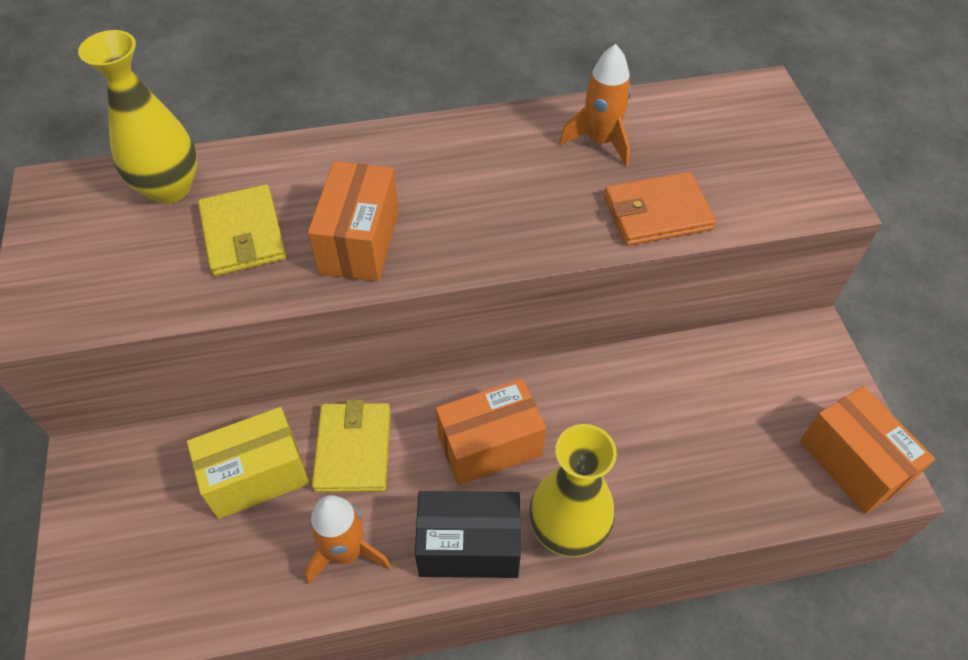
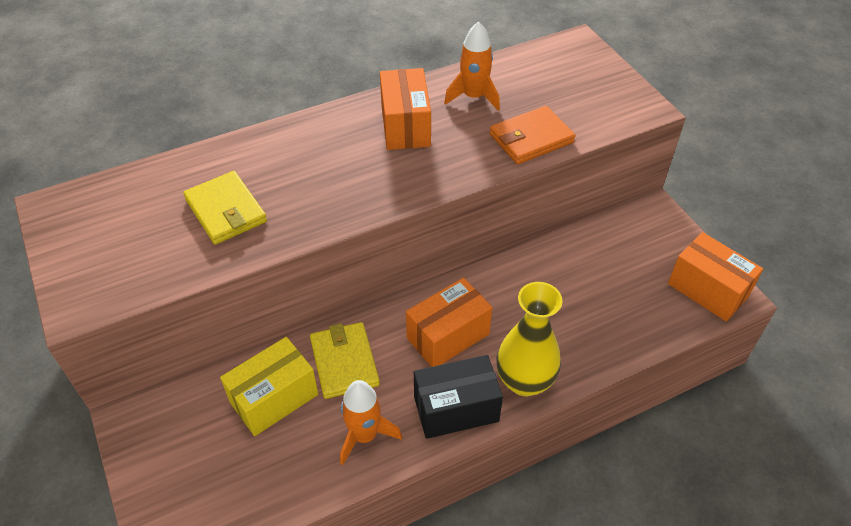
camera: 15 degrees left, 5 degrees down
yellow vase [78,30,197,204] -> none
orange box [308,161,399,281] -> orange box moved to [380,68,431,150]

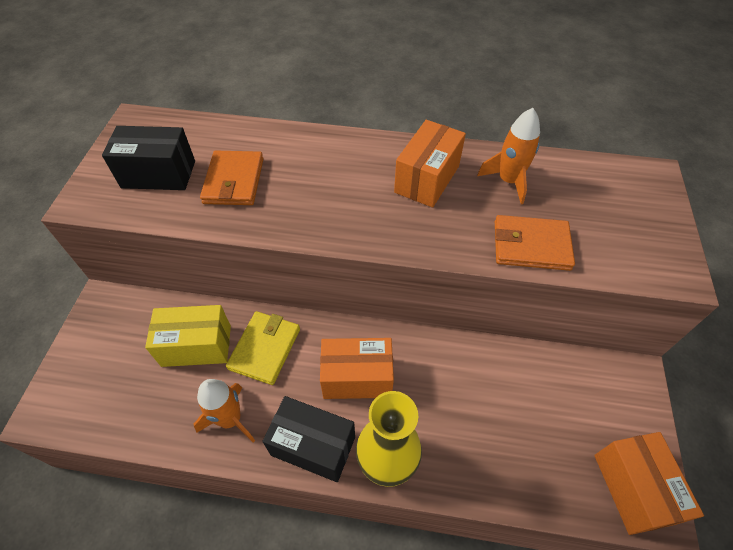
camera: 35 degrees right, 5 degrees up
yellow wallet [183,171,267,245] -> orange wallet [200,151,264,205]
none -> black box [102,126,195,190]

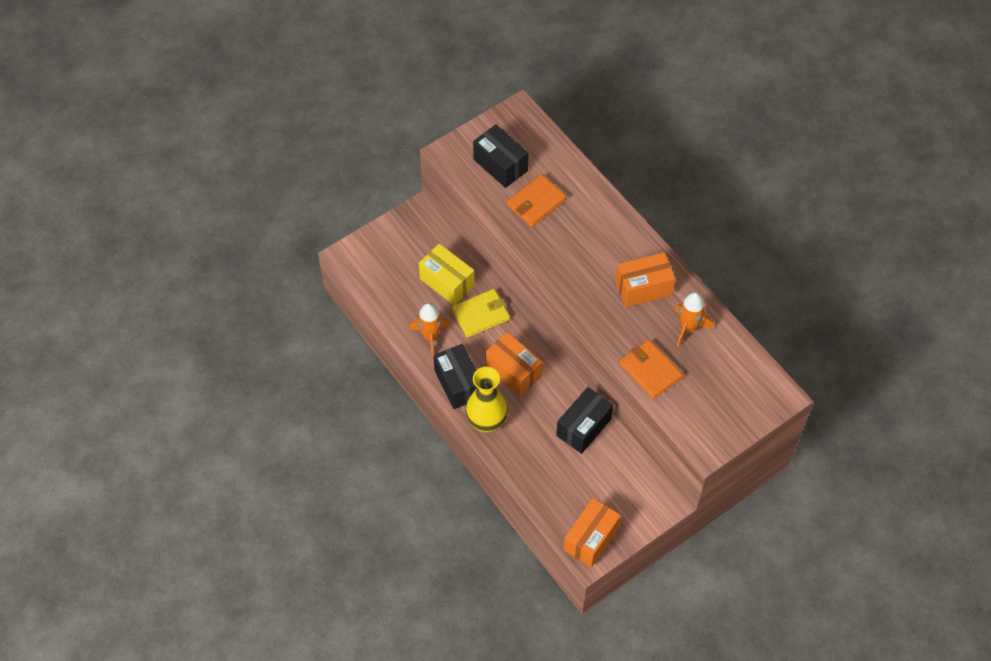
camera: 45 degrees right, 5 degrees up
none -> black box [556,387,613,454]

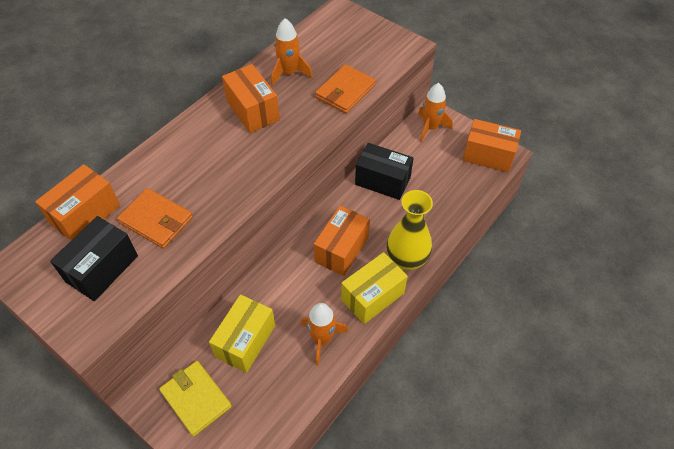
camera: 105 degrees left, 5 degrees down
black box [433,344,477,409] -> yellow box [341,252,408,324]
yellow wallet [451,289,510,338] -> yellow wallet moved to [159,361,232,437]
none -> orange box [35,164,120,241]
none -> orange rocket [418,83,453,142]

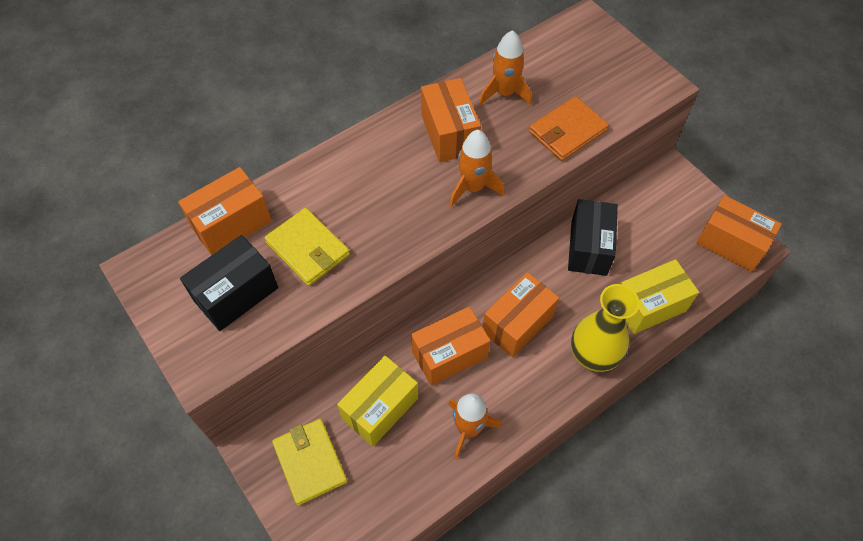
camera: 15 degrees right, 5 degrees up
orange wallet [117,188,193,249] -> yellow wallet [264,208,350,286]
yellow box [341,252,408,324] -> yellow box moved to [621,259,699,334]
black box [355,143,414,200] -> black box turned 60 degrees clockwise [568,199,618,276]
orange rocket [418,83,453,142] -> orange rocket moved to [450,130,505,207]
none -> orange box [411,306,490,386]

